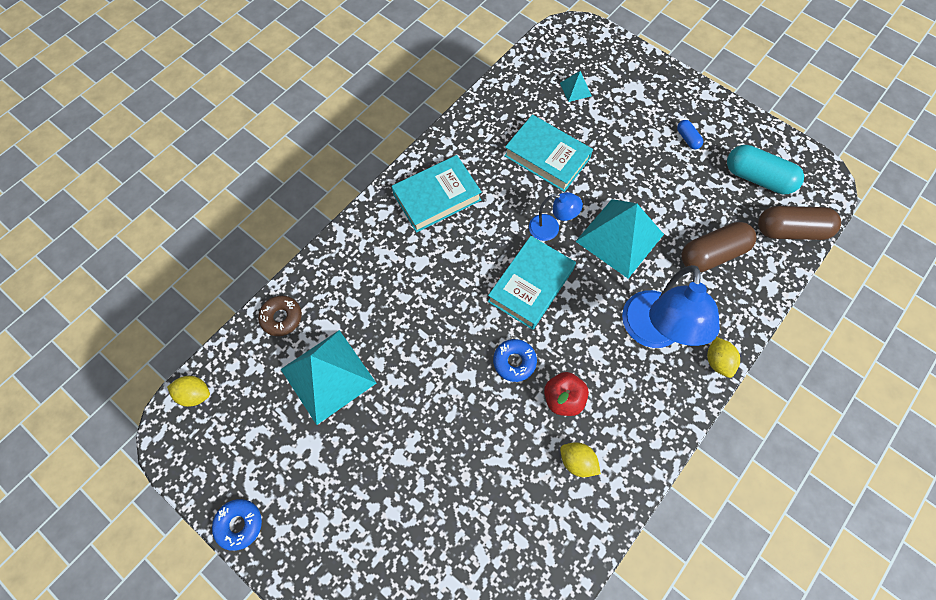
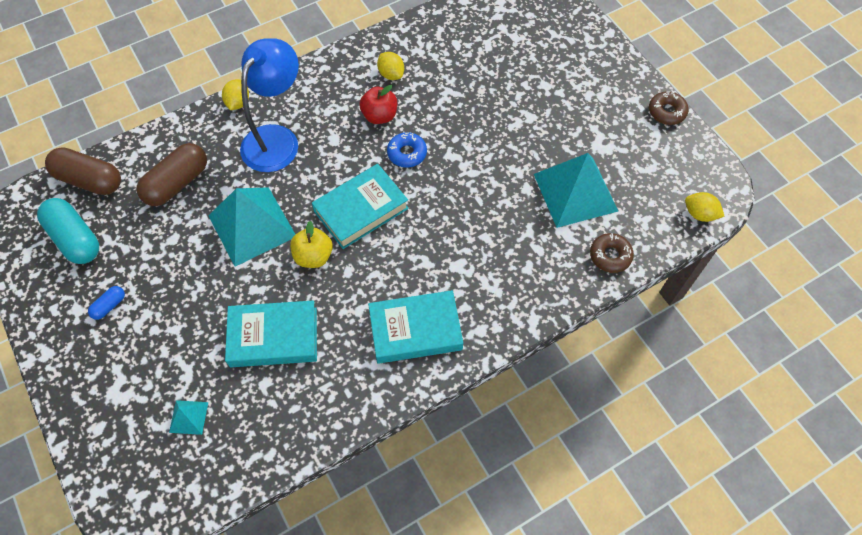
camera: 160 degrees left, 5 degrees down
blue donut [212,499,262,551] -> brown donut [649,91,689,125]
turquoise book [504,115,593,192] -> turquoise book turned 60 degrees counterclockwise [225,300,317,367]
blue lamp [529,192,583,241] -> yellow apple [290,221,333,268]
blue capsule [677,120,703,149] -> blue capsule turned 45 degrees clockwise [88,286,125,320]
brown capsule [681,222,756,272] -> brown capsule turned 45 degrees counterclockwise [137,143,207,206]

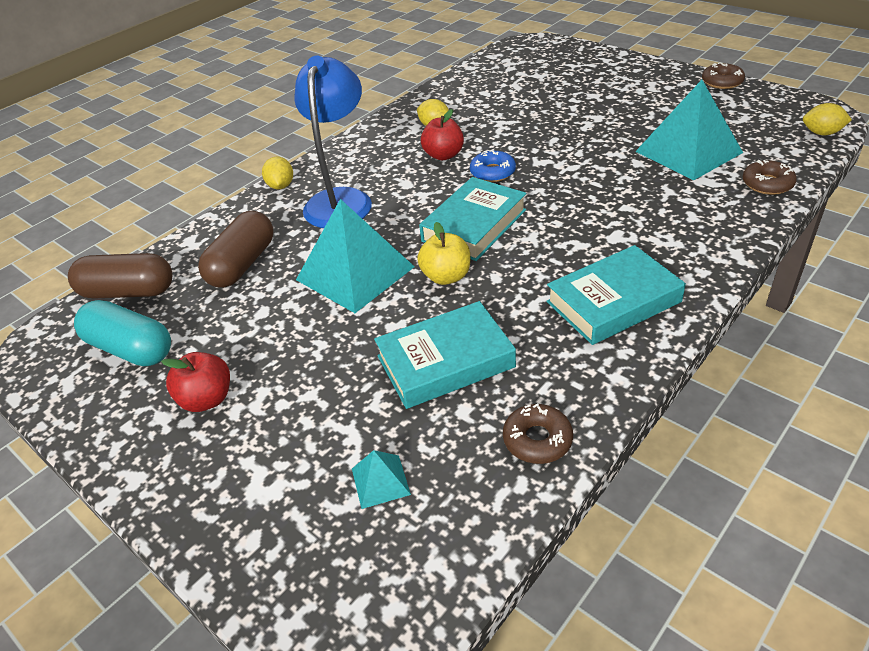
camera: 15 degrees left, 20 degrees down
blue capsule [88,286,125,320] -> red apple [161,352,230,412]
none -> brown donut [503,403,573,464]

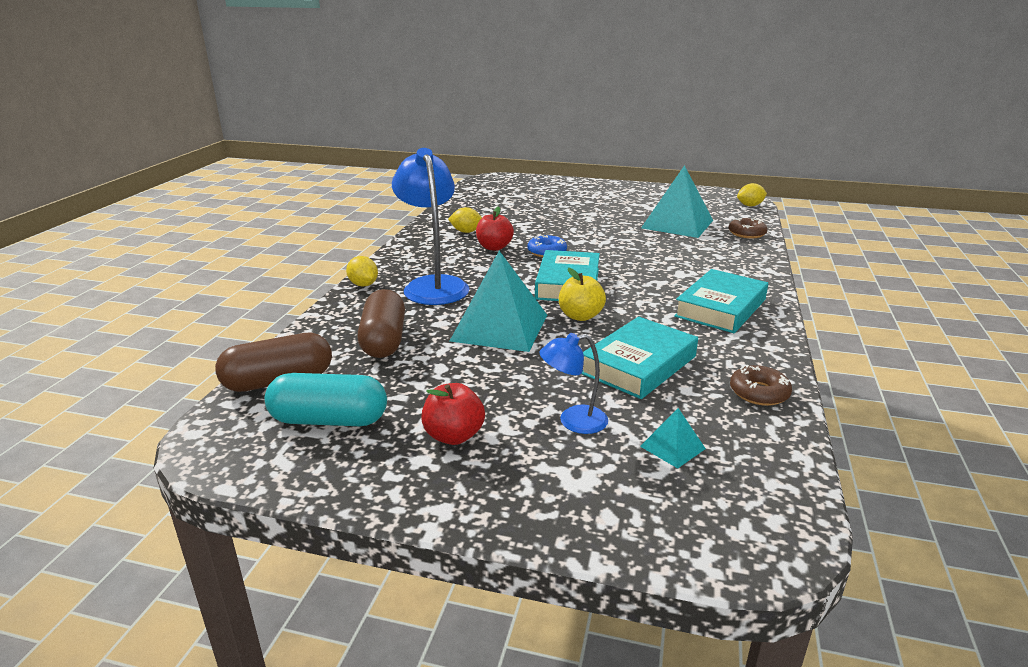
camera: 30 degrees left, 15 degrees down
brown donut [702,62,745,89] -> none
none -> blue lamp [540,333,608,434]

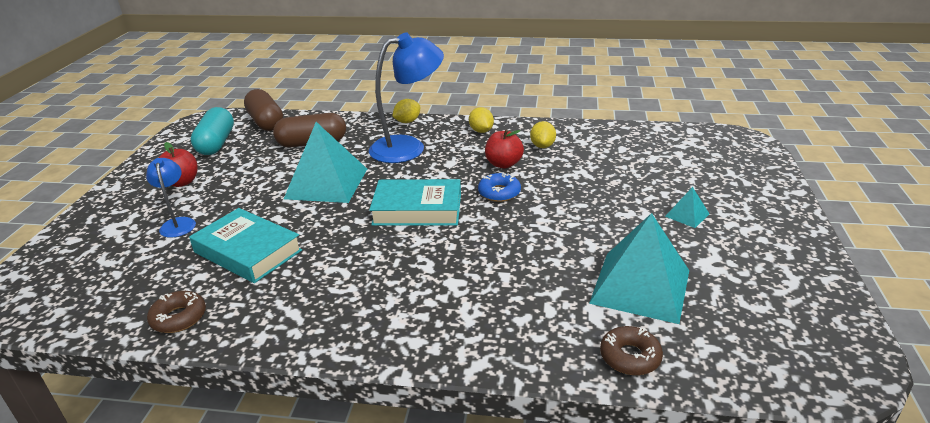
camera: 85 degrees right, 5 degrees up
yellow apple [559,268,606,321] -> none
turquoise pyramid [640,408,706,469] -> turquoise pyramid moved to [665,187,709,228]
turquoise book [674,269,768,333] -> none
yellow lemon [737,183,767,206] -> yellow lemon moved to [469,107,494,133]

